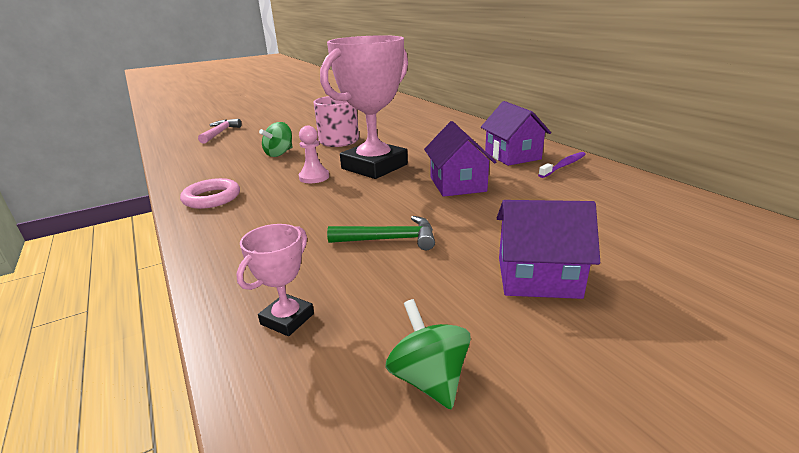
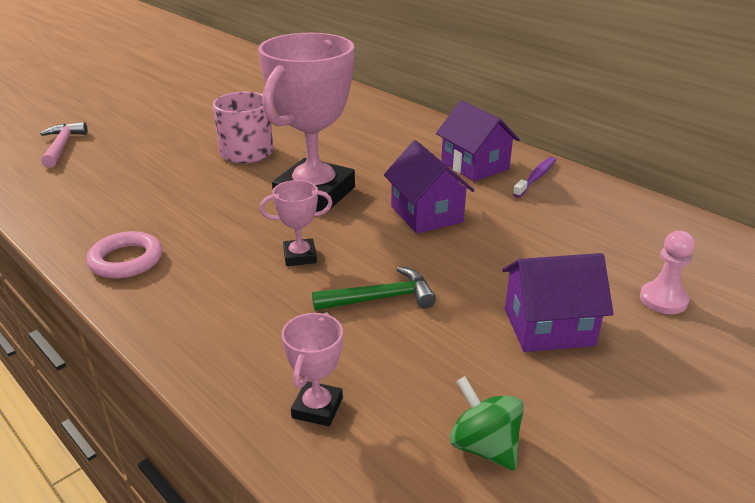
camera: 15 degrees left, 5 degrees up
green spinning top [259,122,292,157] -> none
pink pawn [299,126,329,183] -> pink pawn moved to [640,231,695,314]
none -> pink trophy [260,180,333,266]

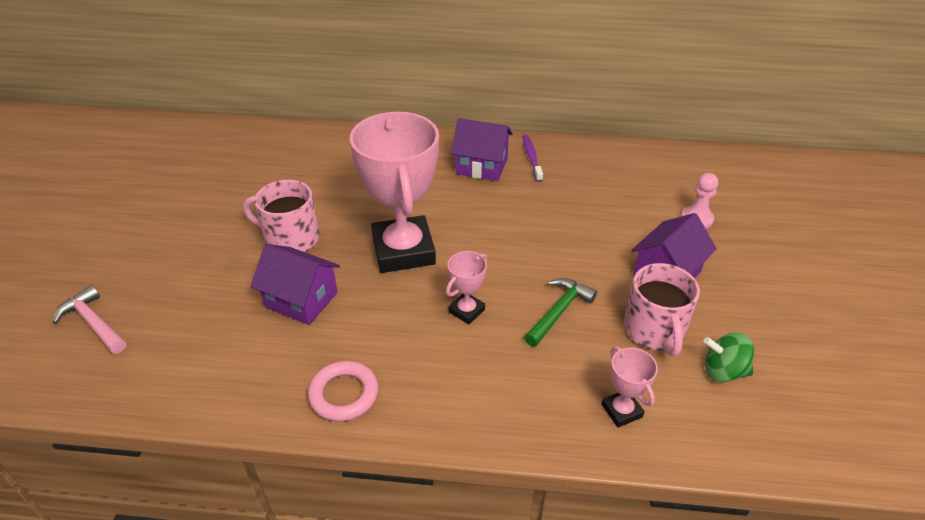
camera: 40 degrees left, 10 degrees up
purple house [384,140,475,234] -> purple house moved to [251,244,340,325]
none -> pink mug [623,263,700,356]

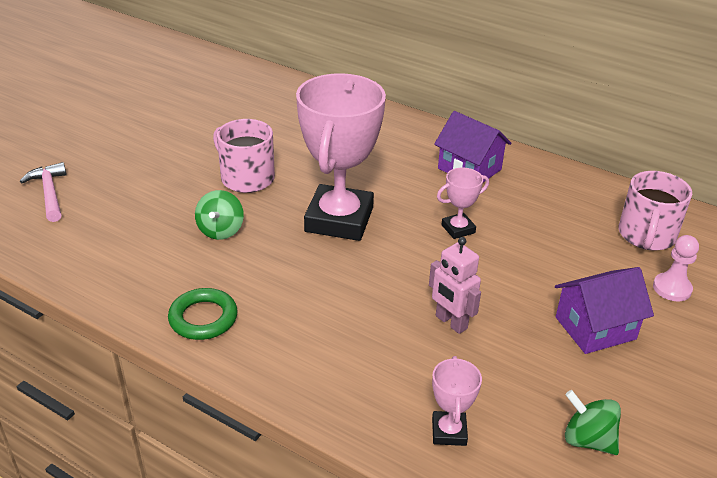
camera: 25 degrees right, 5 degrees down
purple house [251,244,340,325] -> green spinning top [195,190,244,240]
pink ring [308,361,378,421] -> green ring [168,288,238,340]
pink trophy [446,251,487,324] -> pink trophy moved to [437,168,489,239]
purple toothbrush [522,135,543,182] -> none
green hammer [524,278,597,347] -> pink robot [429,237,481,334]
pink mug [623,263,700,356] -> pink mug moved to [619,171,692,251]

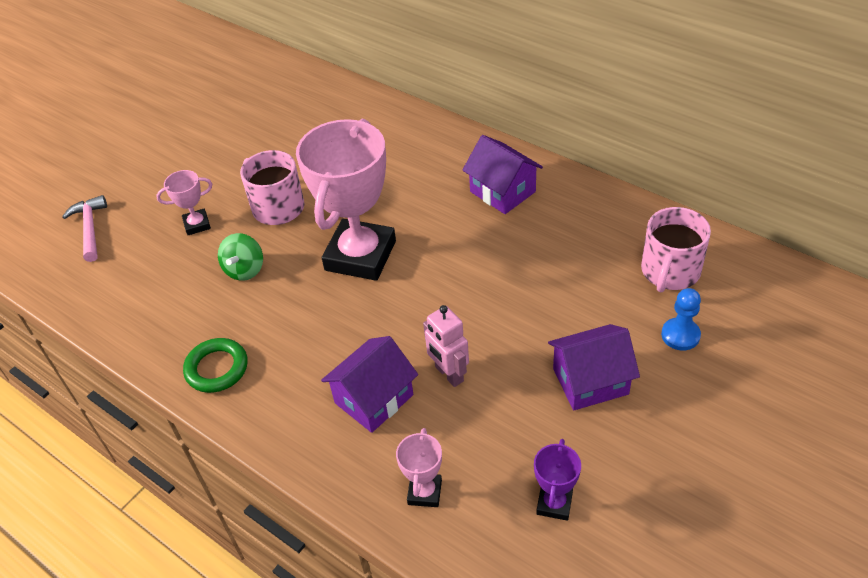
camera: 10 degrees right, 10 degrees up
pink trophy [437,168,489,239] -> pink trophy moved to [156,170,212,235]
green spinning top [565,390,621,455] -> purple trophy [534,439,581,521]
pink pawn [653,235,699,301] -> blue pawn [661,288,701,351]
none -> purple house [321,336,418,433]

